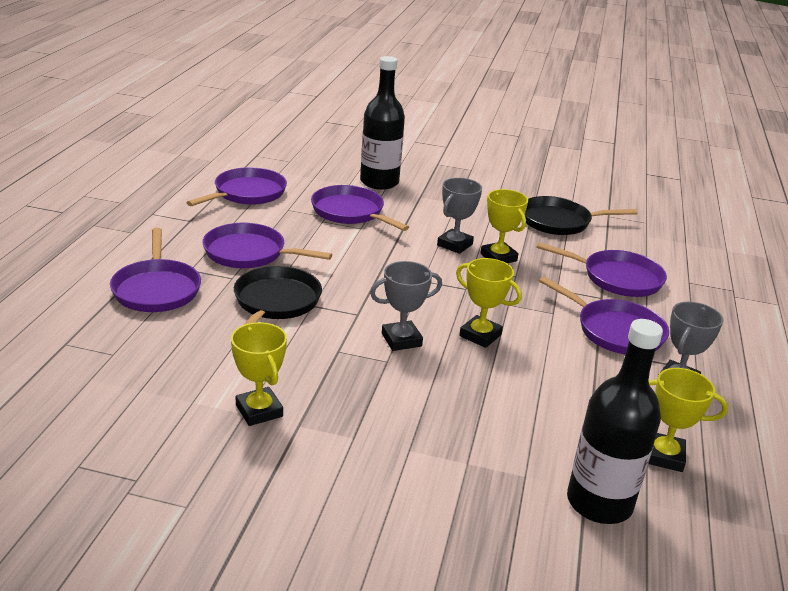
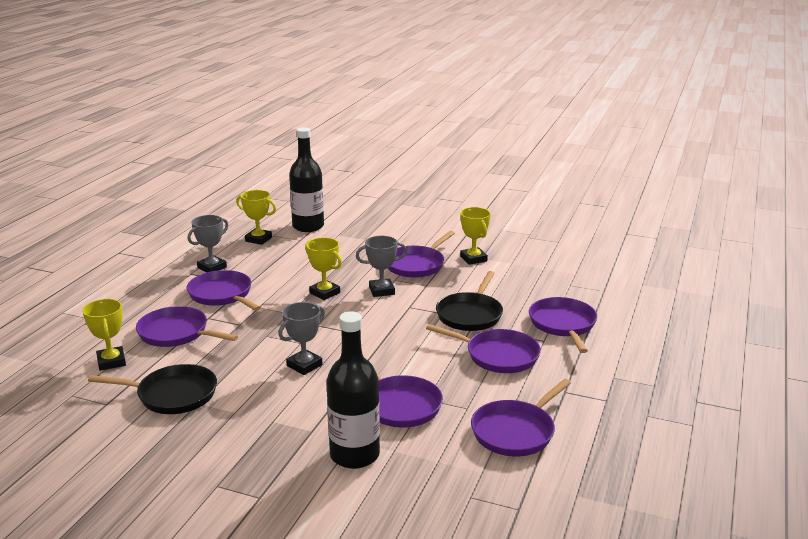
camera: 170 degrees left, 5 degrees down
yellow trophy [480,189,528,263] -> yellow trophy moved to [82,299,126,371]
none -> purple pan [388,231,455,278]

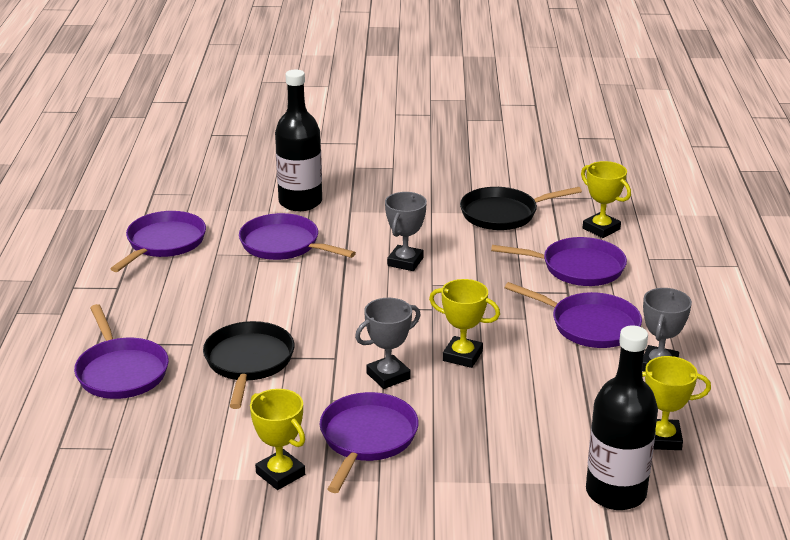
camera: 160 degrees right, 5 degrees up
purple pan [426,324,541,373] -> none

